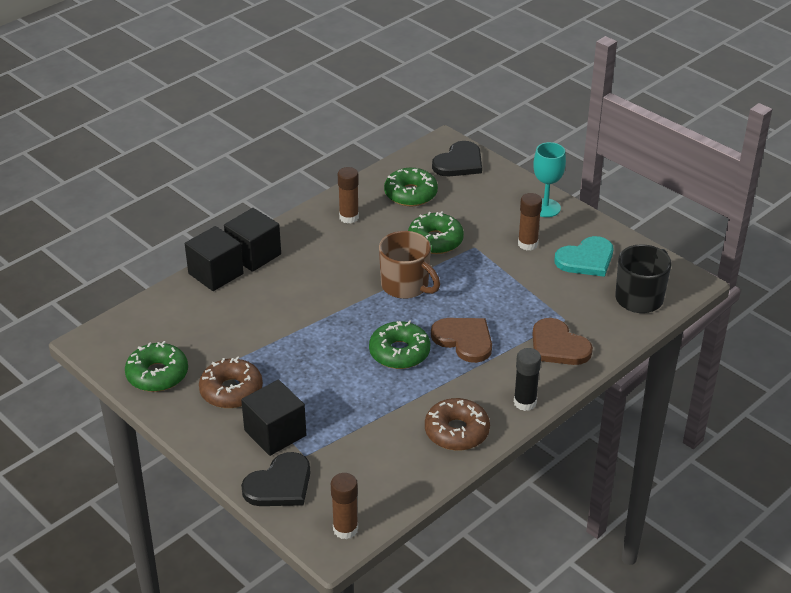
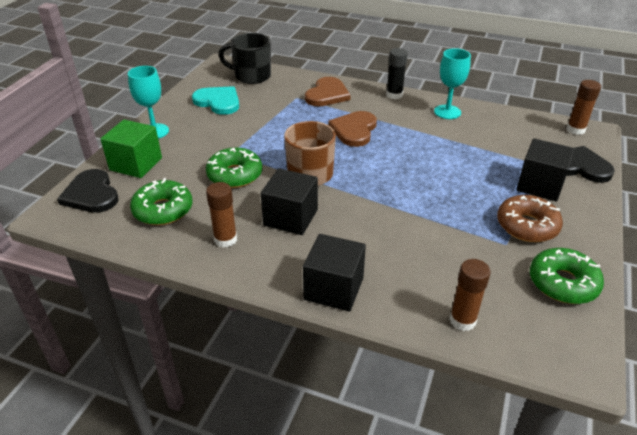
camera: 115 degrees left, 0 degrees up
black cube [185,226,244,291] -> black cube moved to [261,168,318,235]
green donut [369,320,430,369] -> none
brown donut [425,398,490,451] -> turquoise goblet [434,48,471,119]
black heart [432,141,482,176] -> black heart turned 135 degrees counterclockwise [57,169,118,213]
brown glue stick [518,193,542,250] -> brown glue stick moved to [450,259,491,331]
none -> green cube [100,120,162,178]

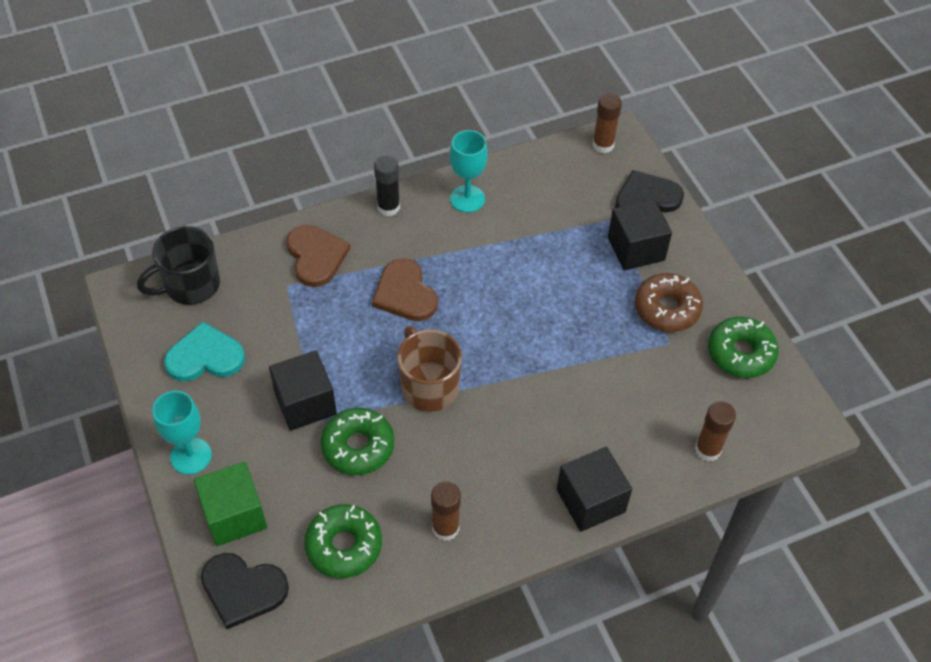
camera: 45 degrees left, 15 degrees up
black cube [261,168,318,235] -> black cube moved to [269,350,337,431]

